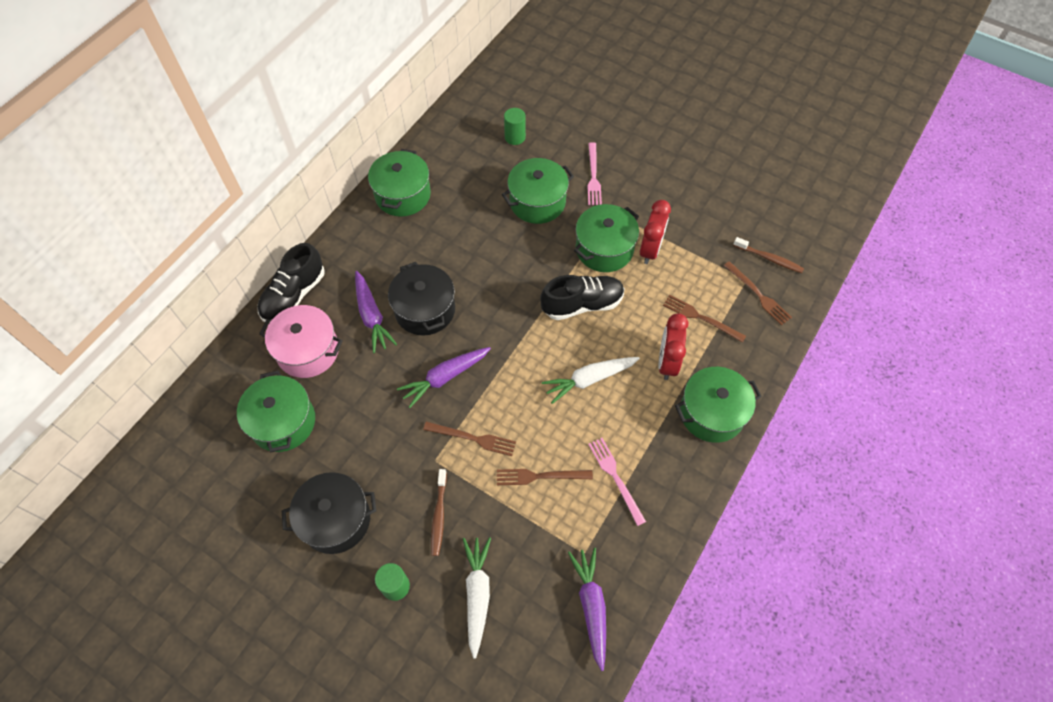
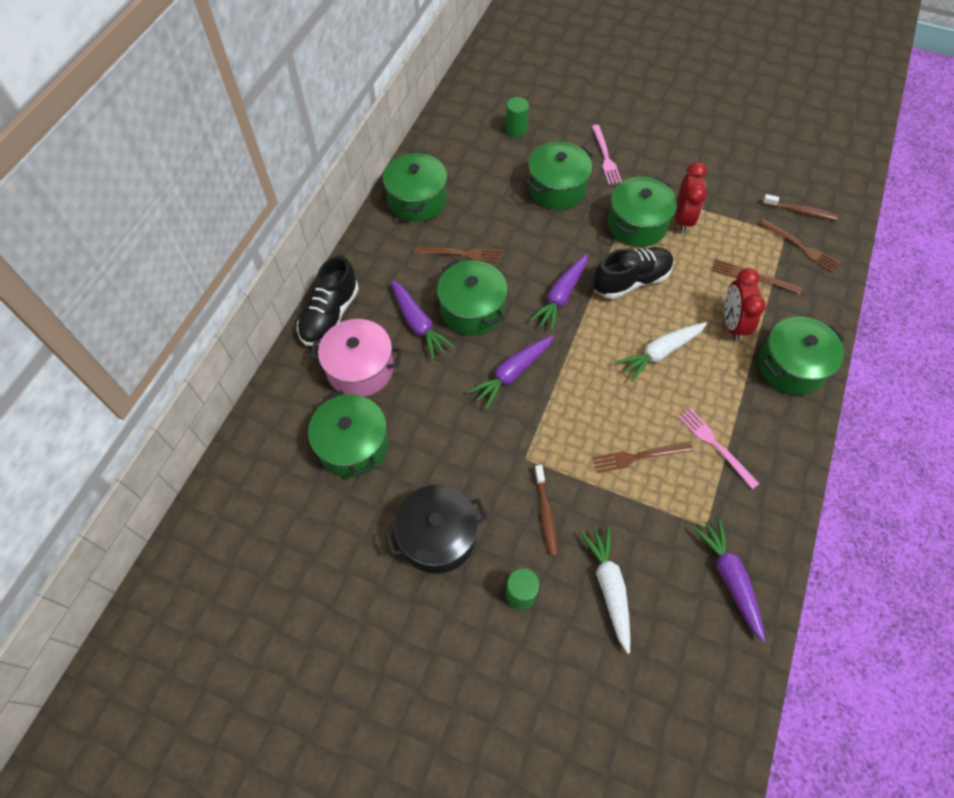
camera: 10 degrees left, 0 degrees up
black pot [388,262,455,335] -> green pot [437,260,508,336]
brown fork [423,421,516,456] -> brown fork moved to [414,246,501,263]
none -> purple carrot [529,254,588,332]

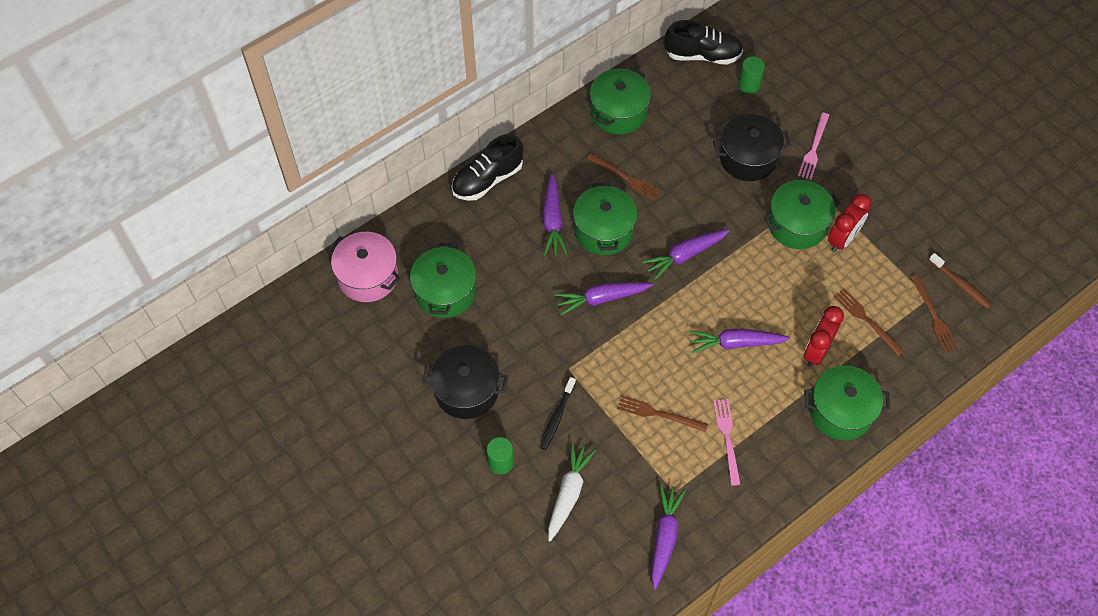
camera: 30 degrees right, 0 degrees up
pink pot [310,319,402,397] -> pink pot moved to [329,232,401,302]
green pot [525,142,593,210] -> black pot [713,114,791,181]
brown toothbrush [534,465,558,556] -> black toothbrush [539,377,576,450]
black shoe [593,247,674,299] -> black shoe moved to [664,20,743,65]
white carrot [616,322,707,382] -> purple carrot [689,329,790,353]

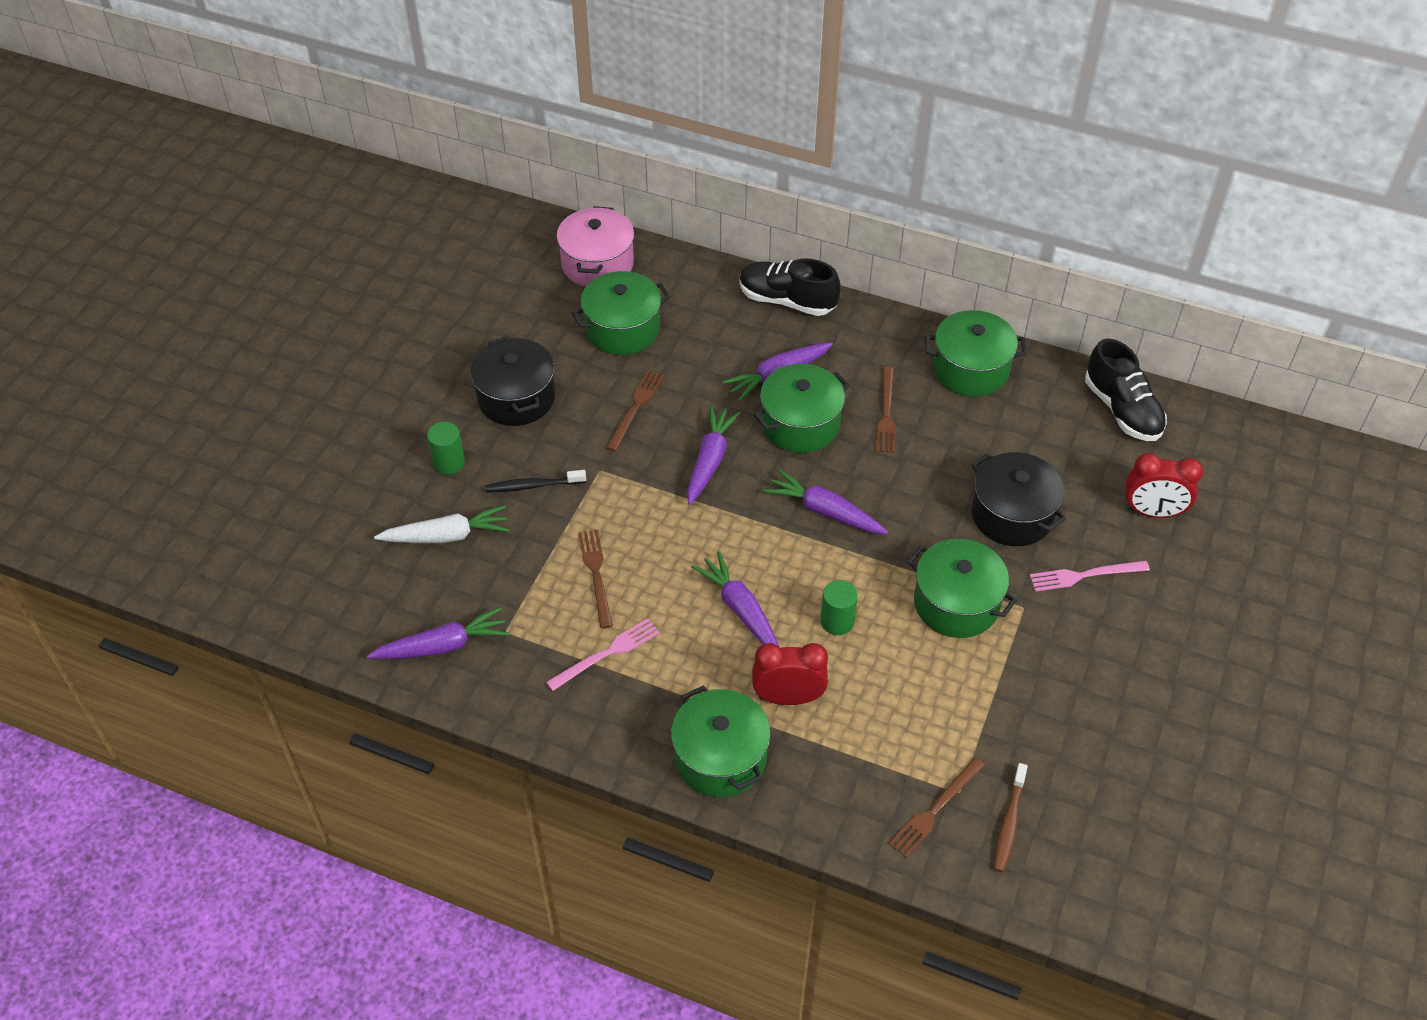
camera: 60 degrees right, 10 degrees down
purple carrot [555,282,653,316] -> purple carrot turned 60 degrees clockwise [687,406,741,505]
green cylinder [738,57,765,94] -> green cylinder moved to [820,580,858,635]
red clock [828,194,871,252] -> red clock moved to [1126,453,1203,518]
brown fork [834,288,904,356] -> brown fork moved to [606,370,664,452]

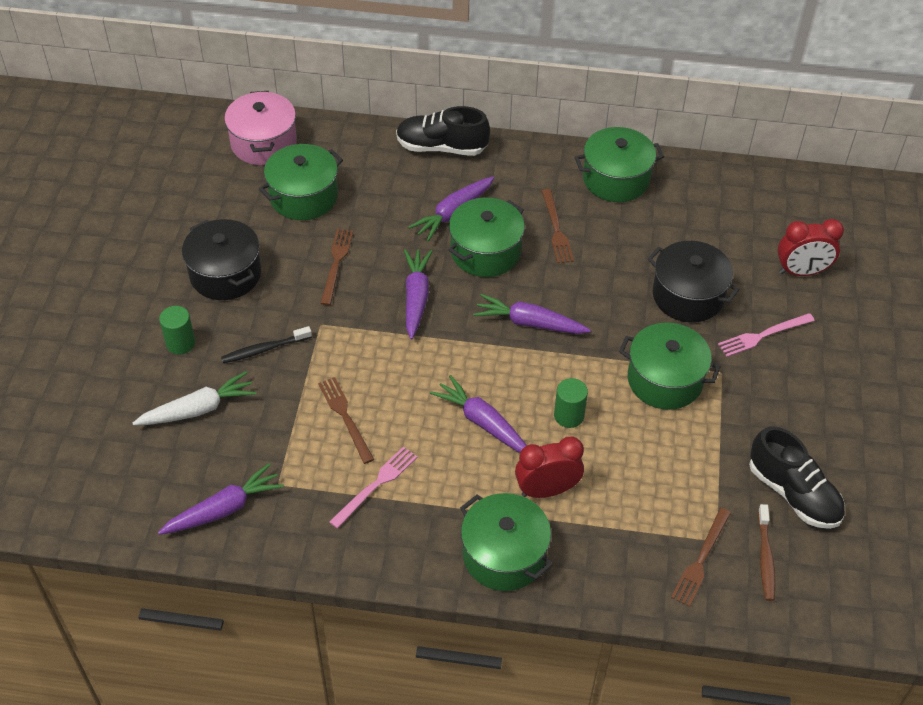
camera: 15 degrees left, 0 degrees up
black shoe [1085,338,1167,441] -> black shoe moved to [749,426,845,529]

